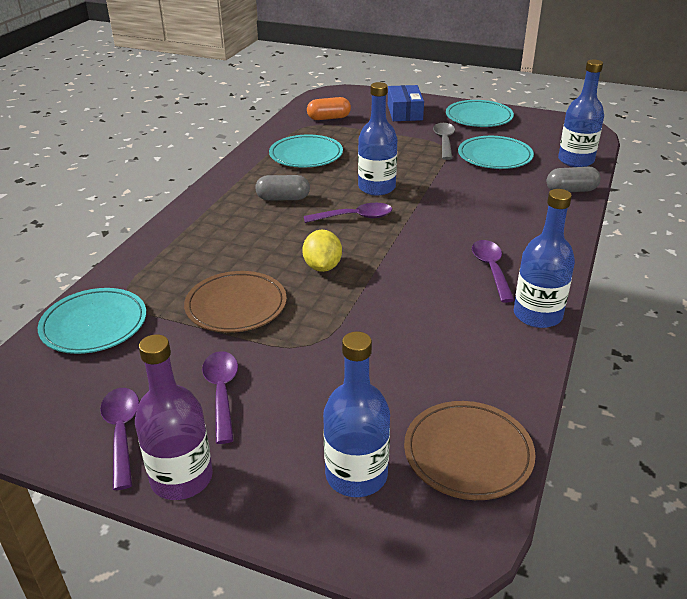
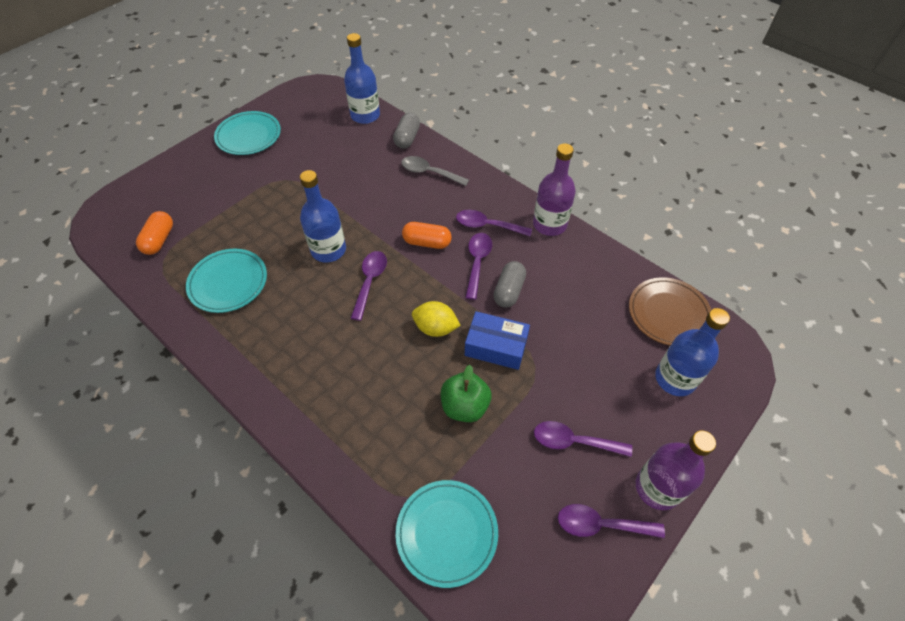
camera: 70 degrees left, 20 degrees up
brown plate [184,271,287,333] -> green apple [441,365,492,422]
grey capsule [255,175,310,201] -> grey capsule moved to [493,261,526,308]
blue box [388,85,424,121] -> blue box moved to [465,311,530,370]
grey spoon [433,123,455,160] -> grey spoon moved to [401,156,469,186]
turquoise plate [458,136,534,169] -> none
blue bottle [514,189,575,328] -> purple bottle [533,144,576,236]
none -> orange capsule [402,222,452,249]
none -> purple spoon [465,233,492,300]

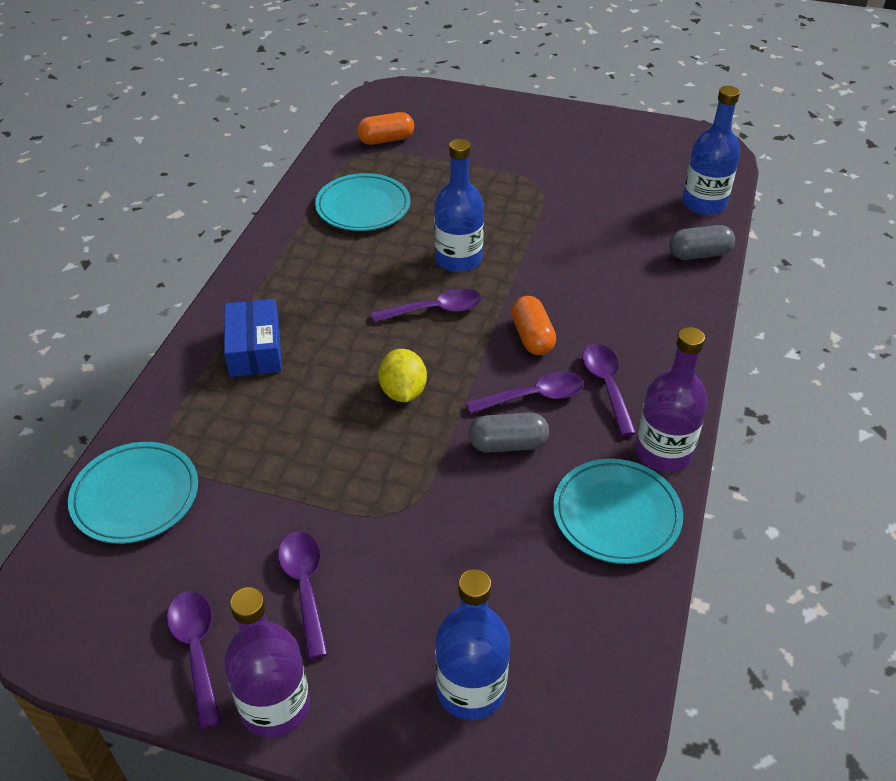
camera: 65 degrees right, 10 degrees down
turquoise plate [214,111,281,155] -> turquoise plate moved to [553,459,683,564]
grey spoon [401,156,469,186] -> none
green apple [441,365,492,422] -> none
blue box [465,311,530,370] -> blue box moved to [224,299,281,377]
brown plate [629,277,711,346] -> none

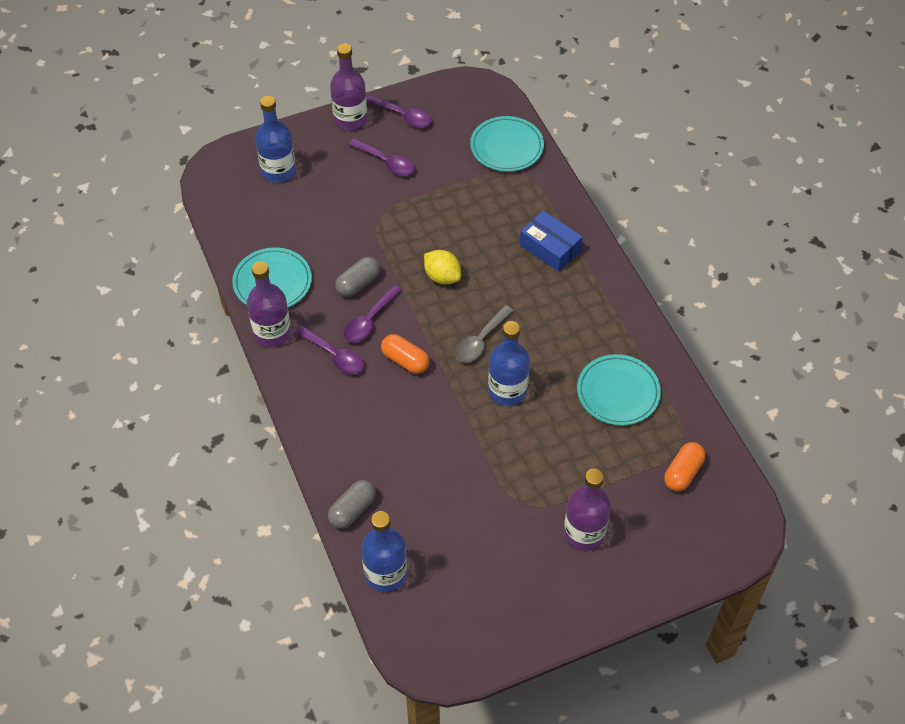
camera: 140 degrees right, 10 degrees up
purple spoon [372,288,482,323] -> grey spoon [455,305,514,363]
none -> purple bottle [564,469,611,551]

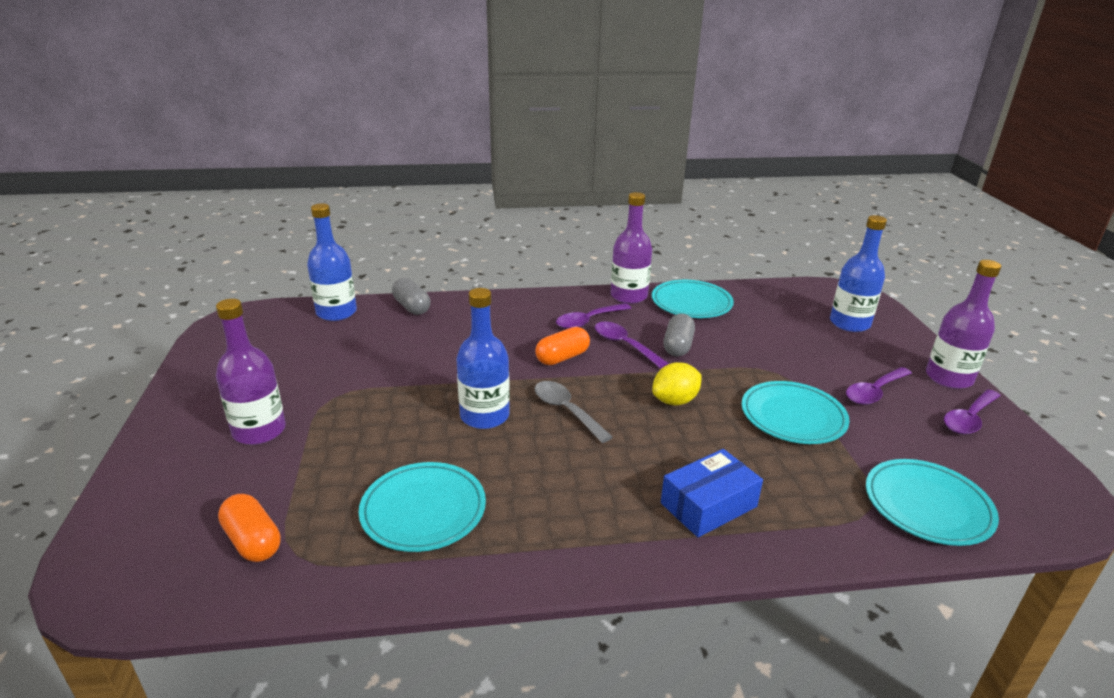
camera: 105 degrees right, 25 degrees down
grey capsule [335,257,380,297] -> grey capsule turned 45 degrees clockwise [663,314,695,356]
none -> turquoise plate [742,381,850,444]

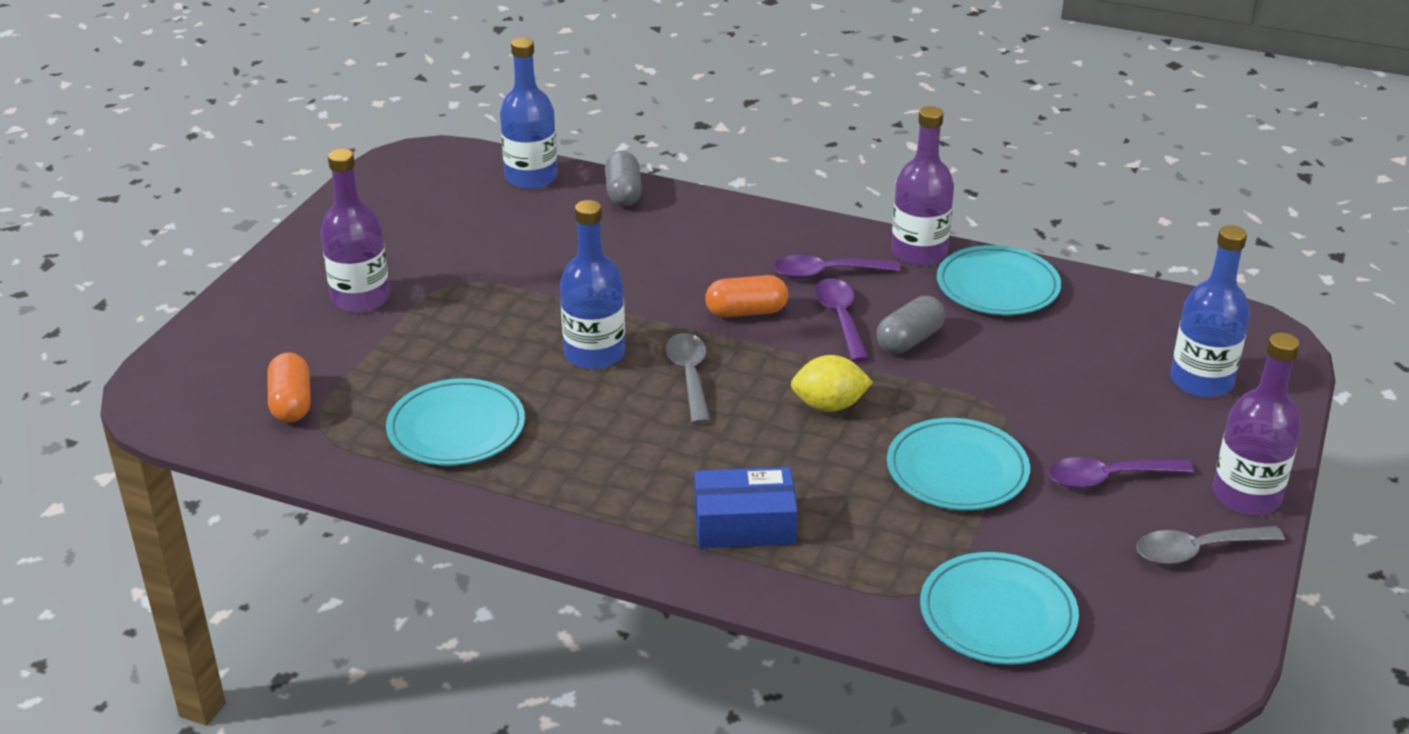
camera: 30 degrees right, 5 degrees up
purple spoon [944,389,1001,434] -> grey spoon [1136,526,1285,565]

